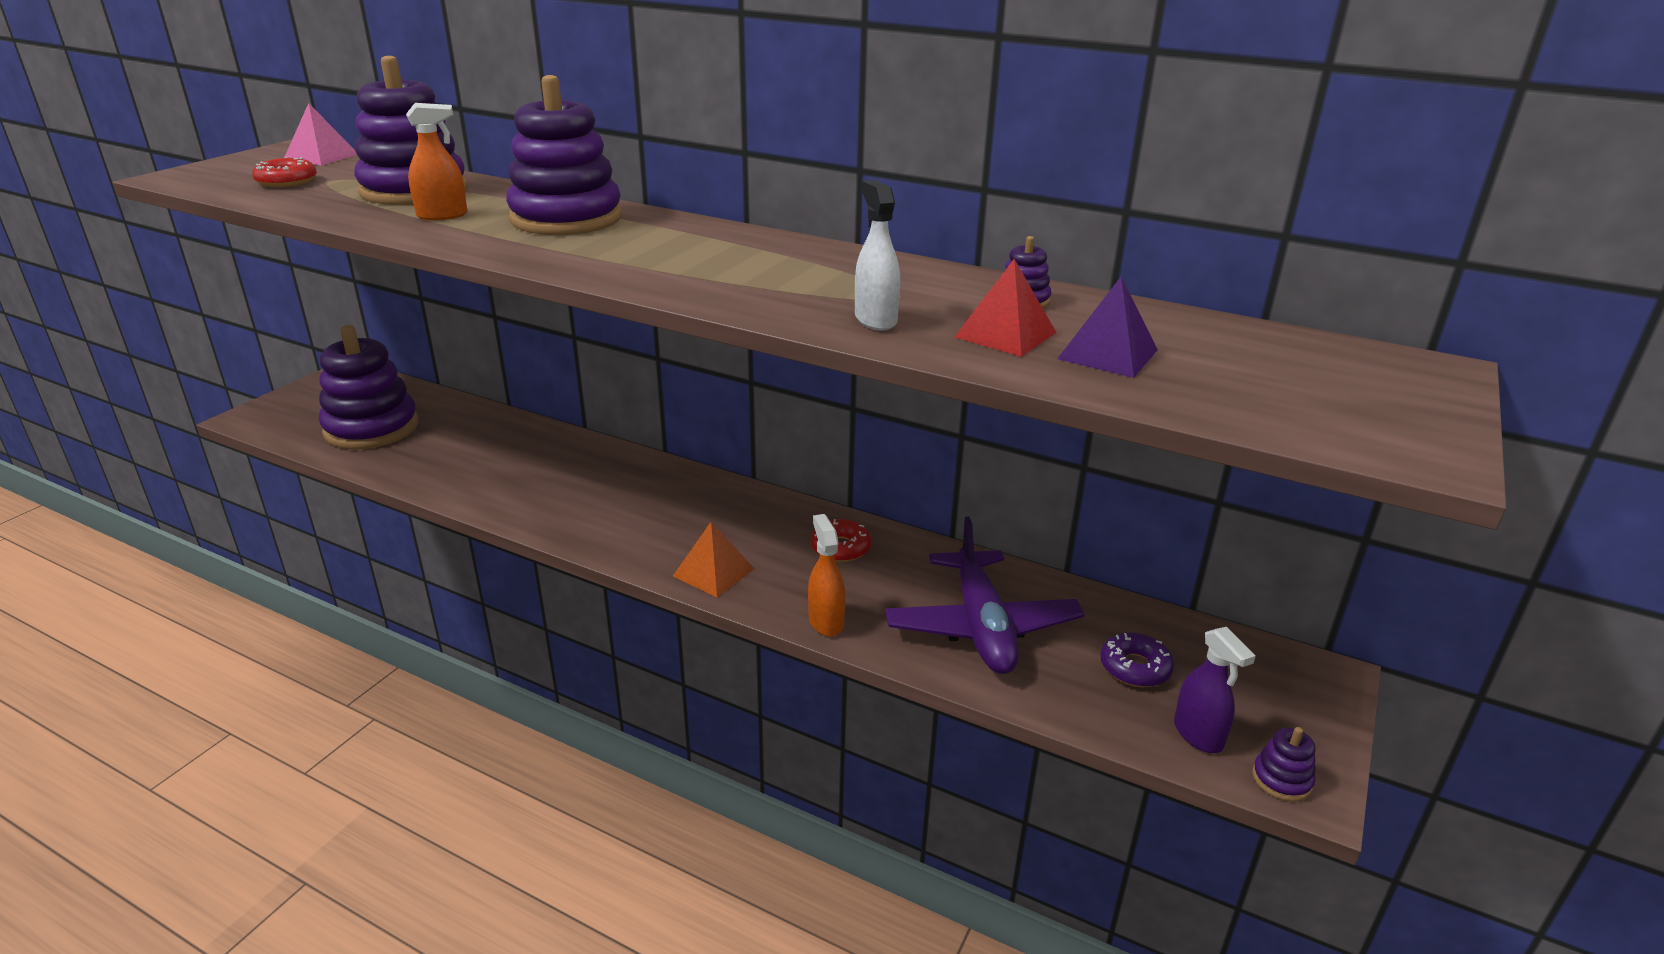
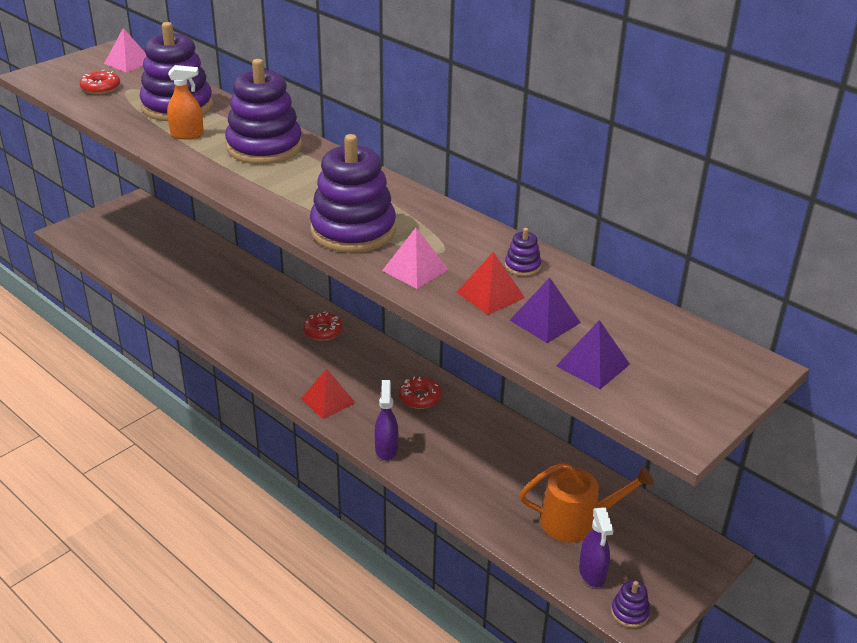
camera: 15 degrees right, 5 degrees up
purple stacking toy [319,325,418,449] -> purple stacking toy moved to [310,134,396,253]
orange pyramid [673,522,755,597] -> red pyramid [301,369,355,419]
orange spray bottle [808,514,846,636] -> purple spray bottle [374,380,398,460]
white spray bottle [855,180,900,331] -> pink pyramid [382,228,449,289]
purple plane [885,517,1085,674] -> none
purple donut [1100,632,1174,687] -> orange watering can [520,462,654,543]
none -> red donut [303,311,343,341]
none -> purple pyramid [556,320,630,389]

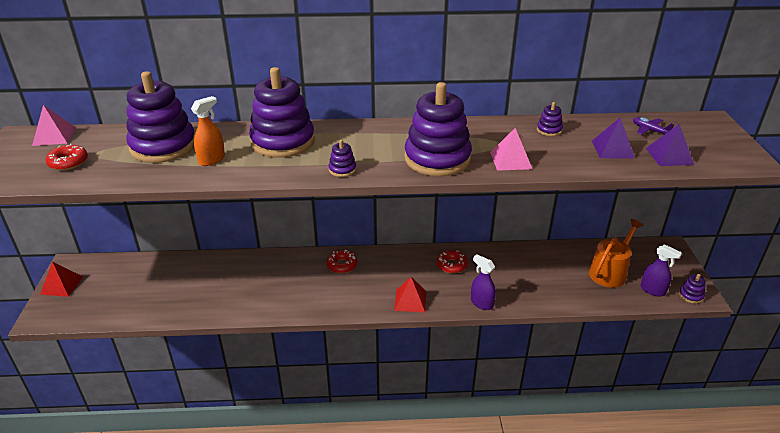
camera: 45 degrees left, 0 degrees up
red pyramid [457,252,525,315] -> red pyramid moved to [40,262,83,297]
none -> purple stacking toy [329,140,356,177]
none -> purple plane [633,117,674,135]

